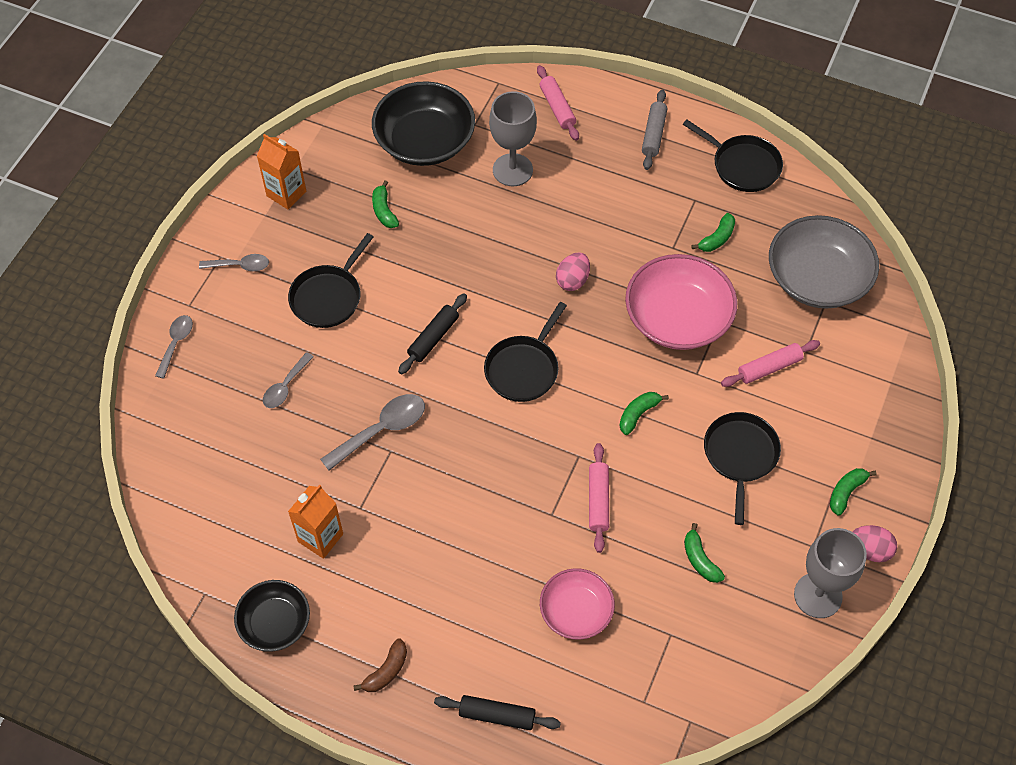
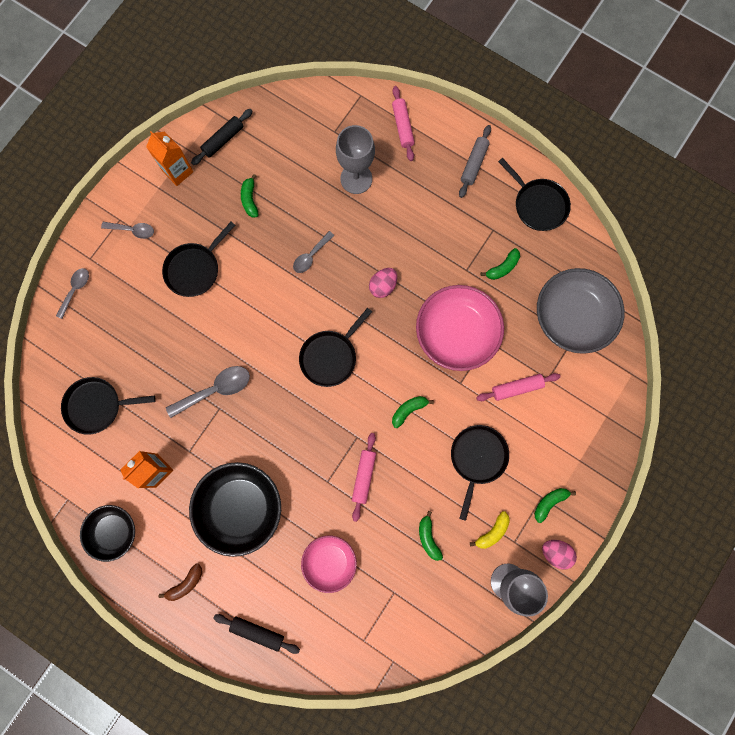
camera: 10 degrees right, 20 degrees up
grey spoon [263,352,314,408] -> grey spoon moved to [293,231,335,273]
black bowl [372,81,475,166] -> black bowl moved to [189,462,281,557]
black rolling pin [398,293,467,374] -> black rolling pin moved to [191,109,253,165]
none -> black pan [61,377,155,435]
none -> yellow banana [470,511,510,549]

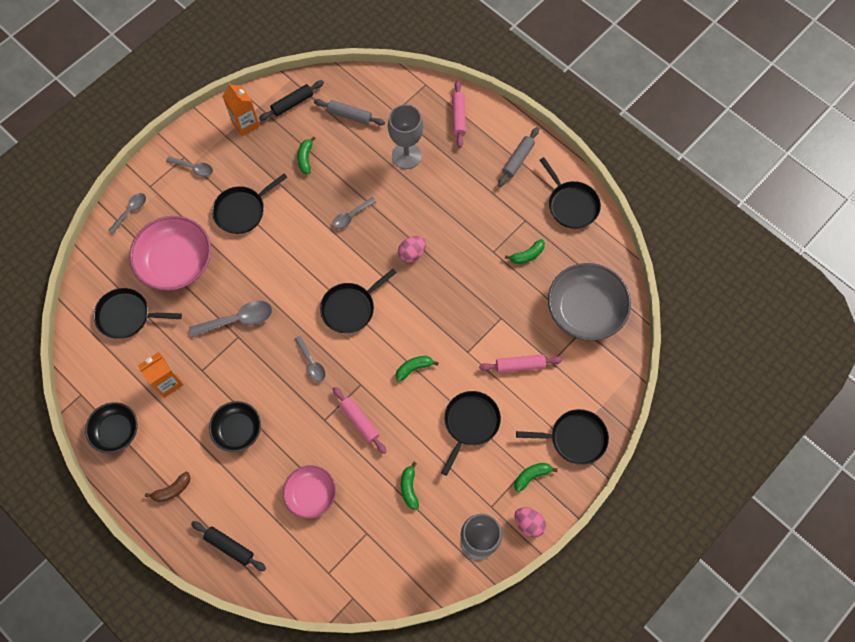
camera: 10 degrees right, 10 degrees down
black bowl [189,462,281,557] -> black bowl [209,401,261,452], size x0.60
pink rolling pin [352,433,376,522] -> pink rolling pin turned 60 degrees counterclockwise [333,387,387,454]
pink bowl [416,285,504,371] -> pink bowl moved to [129,216,211,291]
yellow banana [470,511,510,549] -> none
none -> grey spoon [295,336,325,382]
none -> grey rolling pin [314,99,385,126]
none -> black pan [516,409,609,465]

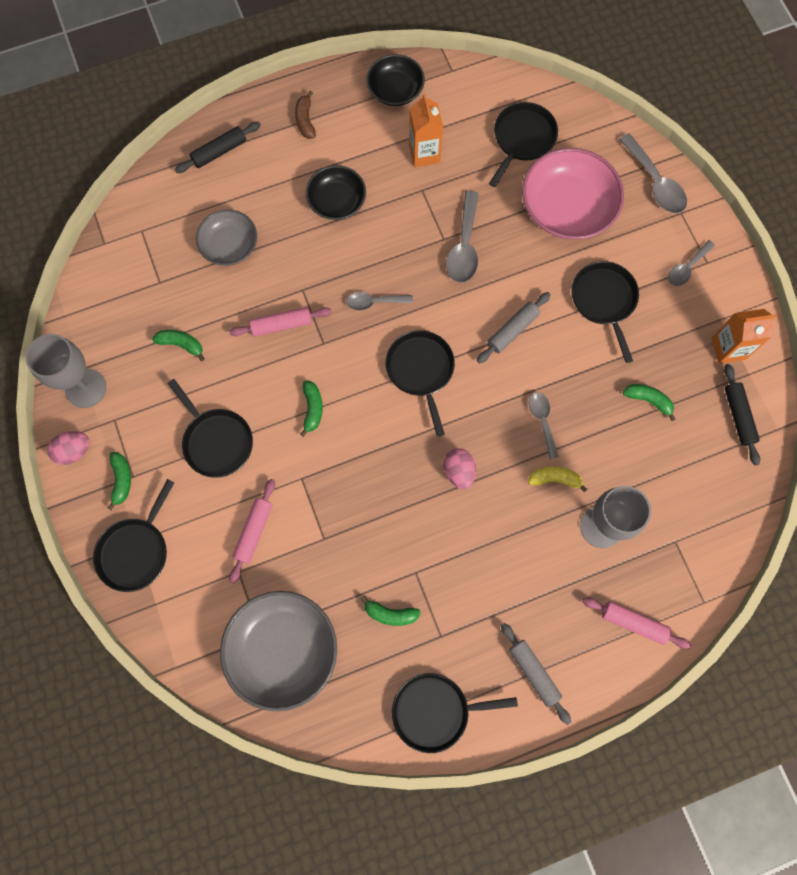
camera: 115 degrees right, 5 degrees up
grey spoon [108,193,146,234] -> grey spoon [619,133,687,214], size x1.58
pink bowl [283,465,336,519] -> grey bowl [196,209,257,266]
grey rolling pin [314,99,385,126] -> grey rolling pin moved to [477,292,550,363]
green banana [505,239,545,264] -> green banana turned 75 degrees counterclockwise [360,596,421,626]
none -> yellow banana [528,467,588,493]

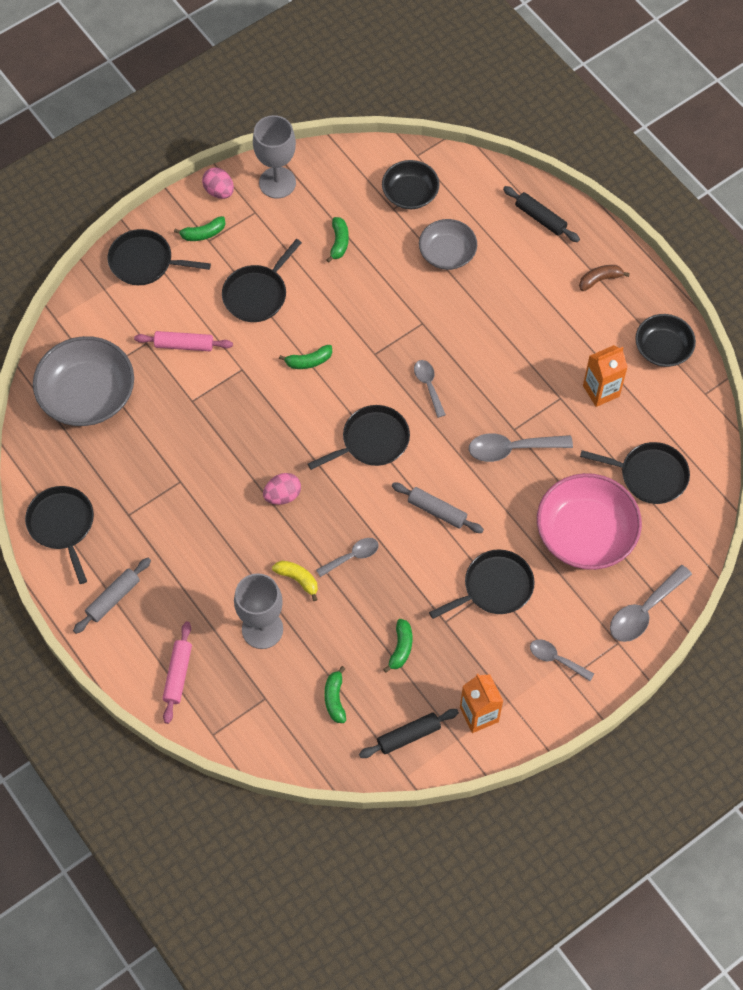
camera: 75 degrees right, 10 degrees down
pink rolling pin [229,307,332,336] -> none
black bowl [306,165,366,220] -> black bowl moved to [382,160,439,209]
green banana [360,596,421,626] -> green banana moved to [324,666,346,723]
yellow banana [528,467,588,493] -> yellow banana turned 45 degrees counterclockwise [272,561,318,601]

